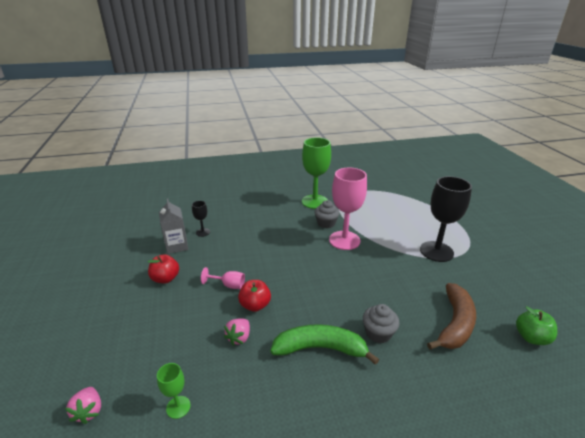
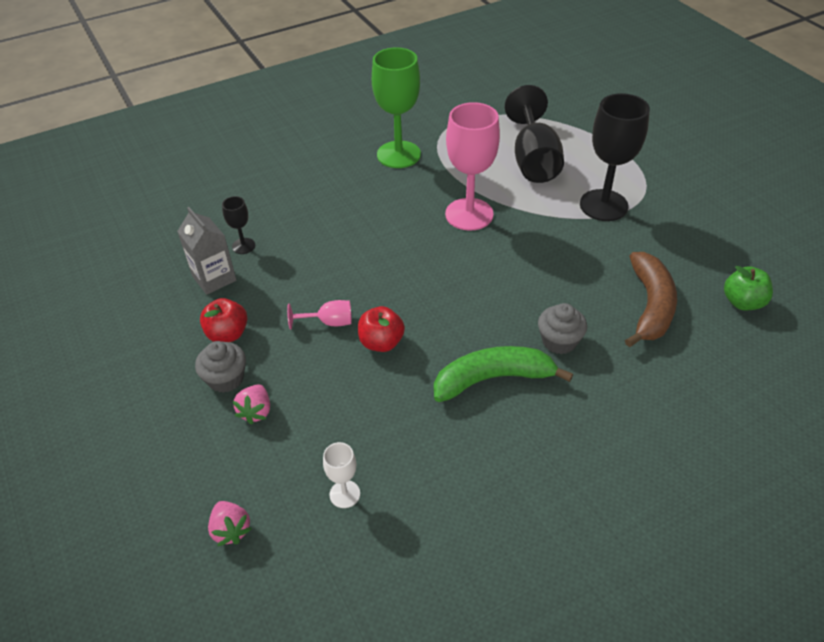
camera: 15 degrees left, 15 degrees up
green goblet [157,363,191,419] -> white goblet [323,442,360,508]
pink strawberry [224,318,250,346] -> pink strawberry moved to [233,384,270,425]
grey cupcake [314,200,340,228] -> grey cupcake moved to [195,341,246,393]
none -> black goblet [505,85,564,183]

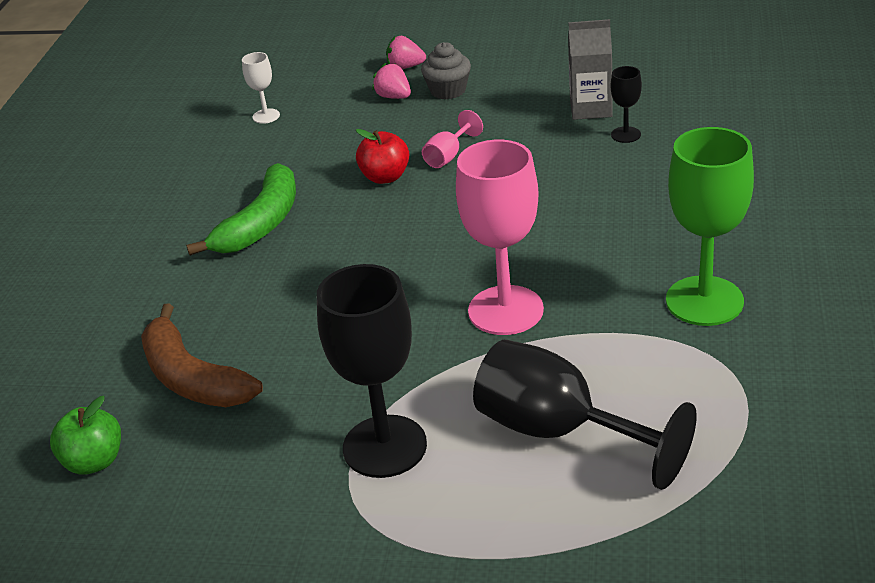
camera: 130 degrees right, 10 degrees down
red apple [200,298,247,342] -> none
pink strawberry [208,501,252,546] -> pink strawberry moved to [386,36,426,69]
grey cupcake [538,303,587,354] -> none

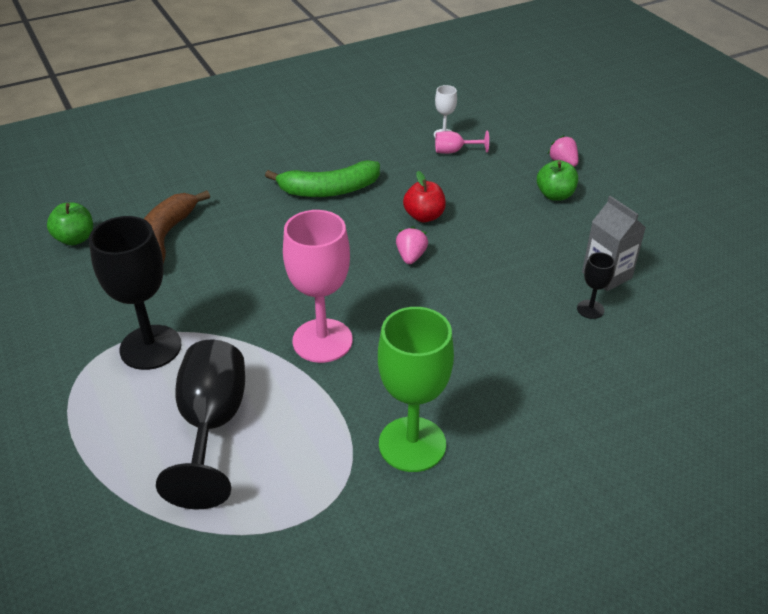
camera: 50 degrees right, 5 degrees up
pink strawberry [372,63,411,99] -> pink strawberry moved to [396,226,428,264]
grey cupcake [421,42,471,100] -> green apple [537,160,578,201]
pink goblet [422,110,483,168] -> pink goblet moved to [435,130,489,154]

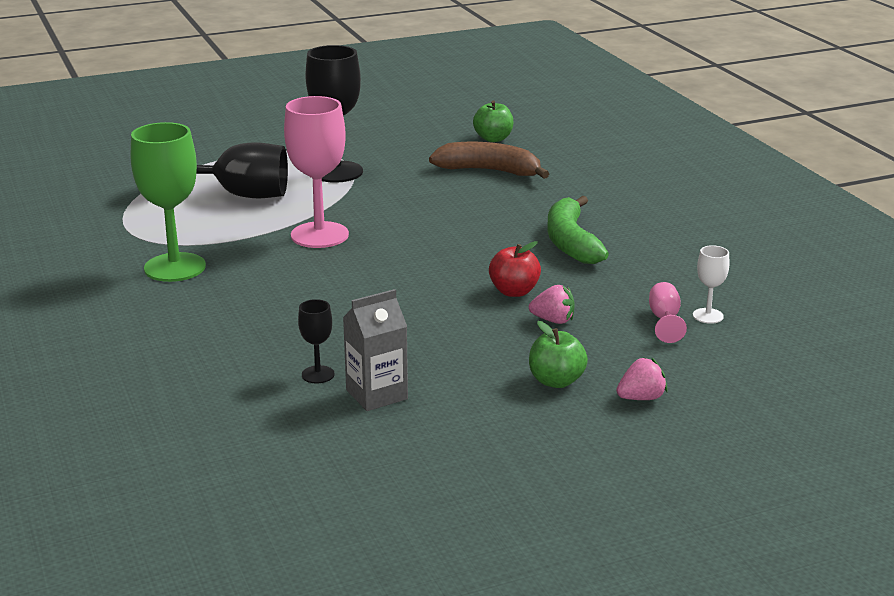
camera: 95 degrees right, 15 degrees down
pink strawberry [396,226,428,264] -> pink strawberry moved to [529,285,575,324]

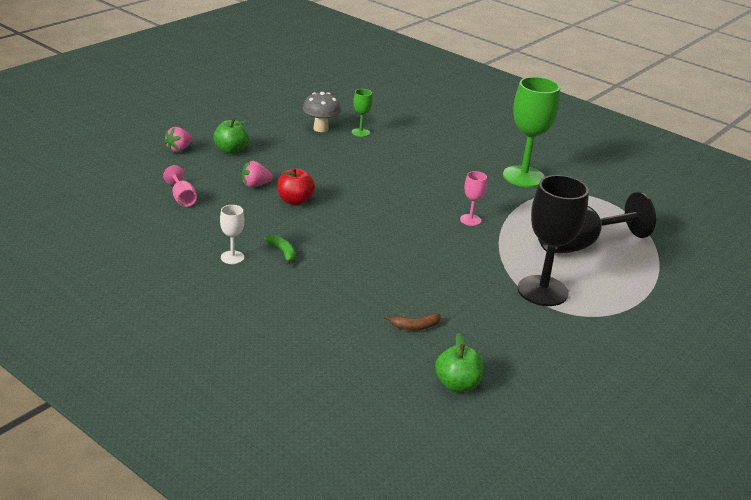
camera: 150 degrees right, 5 degrees up
pink goblet [284,96,349,248] -> pink goblet [460,171,487,226], size x0.47
black goblet [298,299,334,384] -> green goblet [352,89,373,137]
grey carton [343,289,408,411] -> grey mushroom [303,92,341,132]
brown banana [429,142,549,179] -> brown banana [384,313,441,330], size x0.45
green banana [547,196,609,264] -> green banana [264,235,296,265], size x0.45
white goblet [693,245,730,324] -> white goblet moved to [220,205,244,264]

